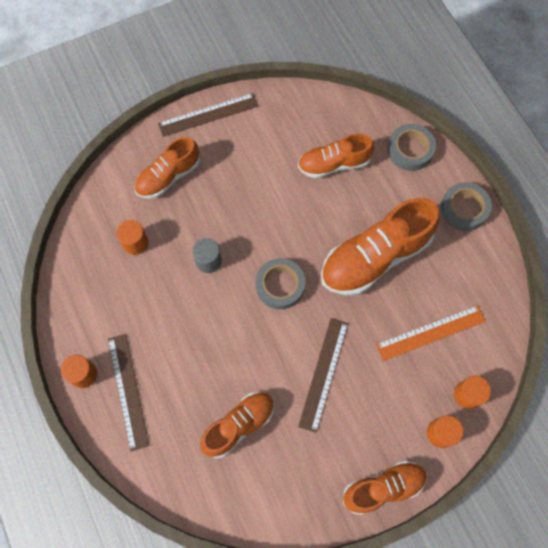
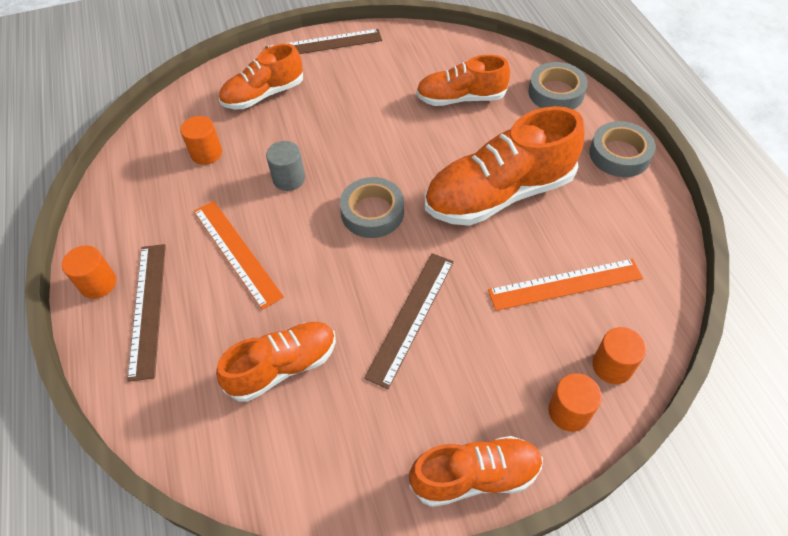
camera: 10 degrees right, 15 degrees down
none -> orange ruler [194,201,284,310]

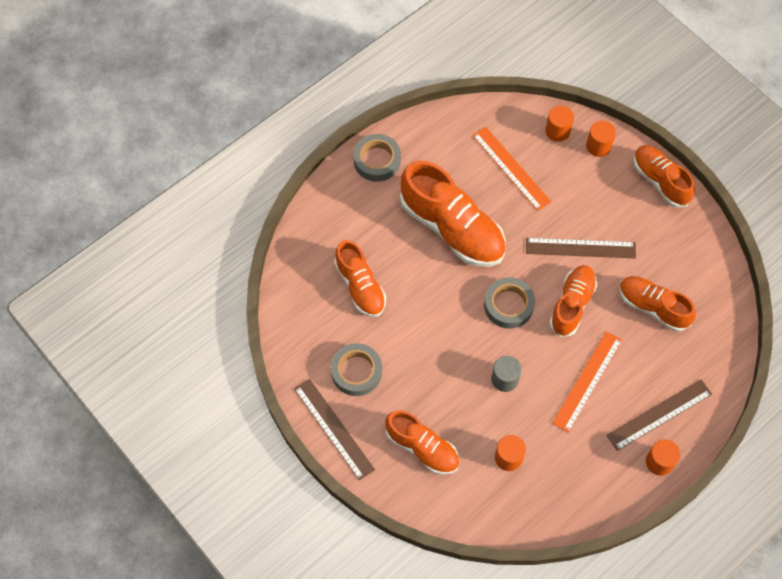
camera: 115 degrees left, 10 degrees up
grey tape [528,62,588,109] -> grey tape moved to [331,343,382,396]
none -> orange shoe [549,265,597,337]

